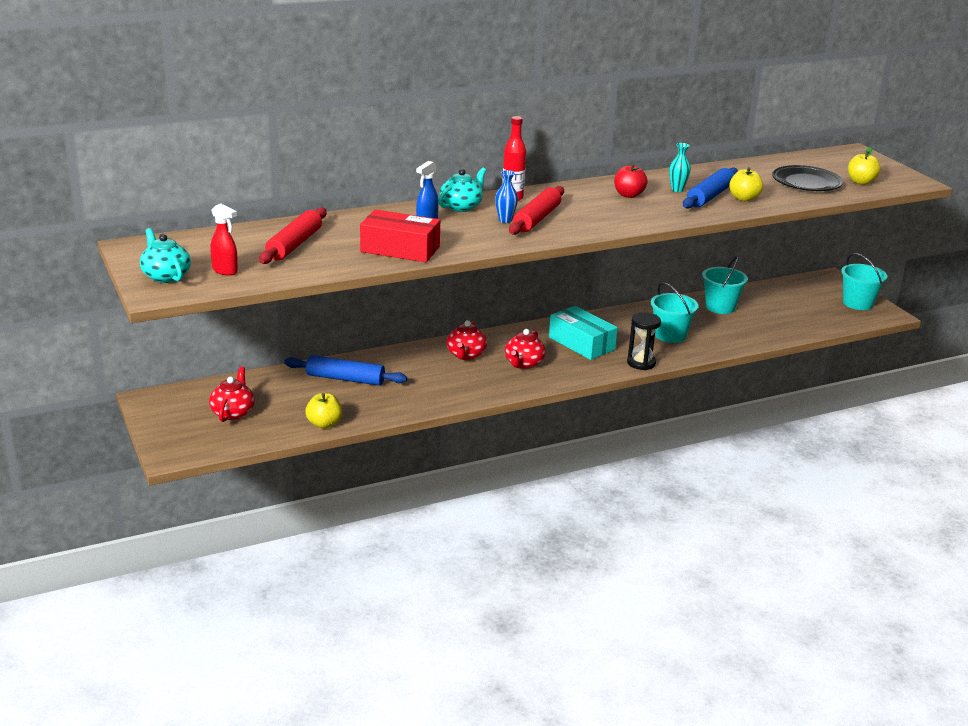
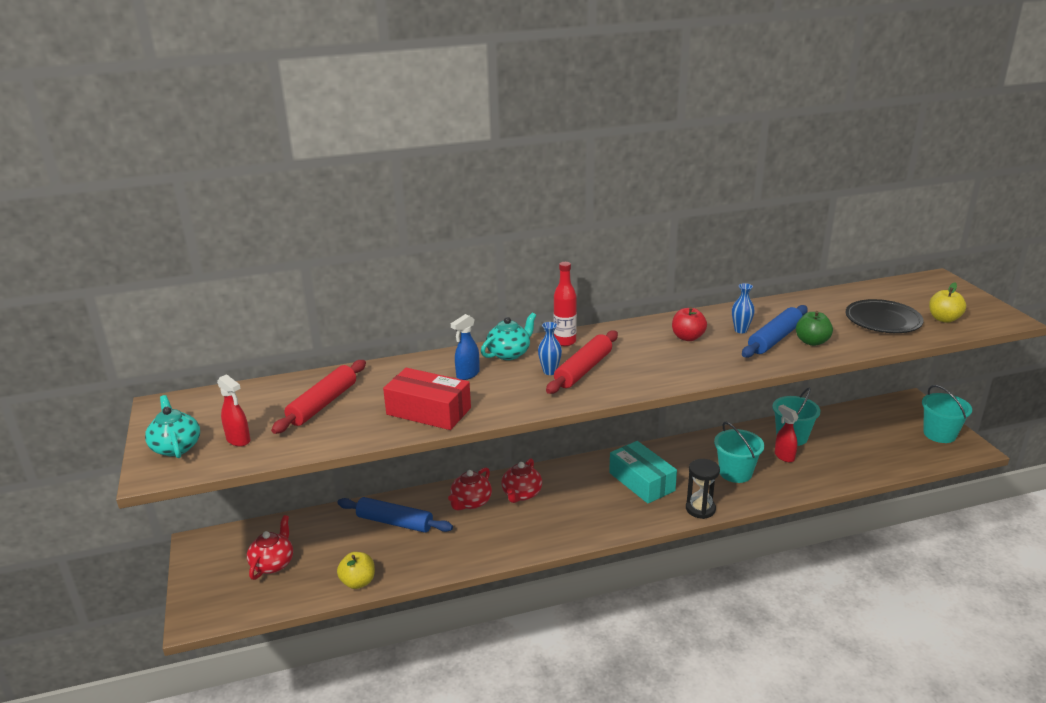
camera: 10 degrees right, 0 degrees up
red teapot [505,329,546,369] -> red teapot moved to [448,467,492,511]
turquoise vase [669,143,691,192] -> blue vase [732,283,755,333]
yellow apple [729,167,763,201] -> green apple [796,311,833,346]
none -> red spray bottle [775,405,799,462]

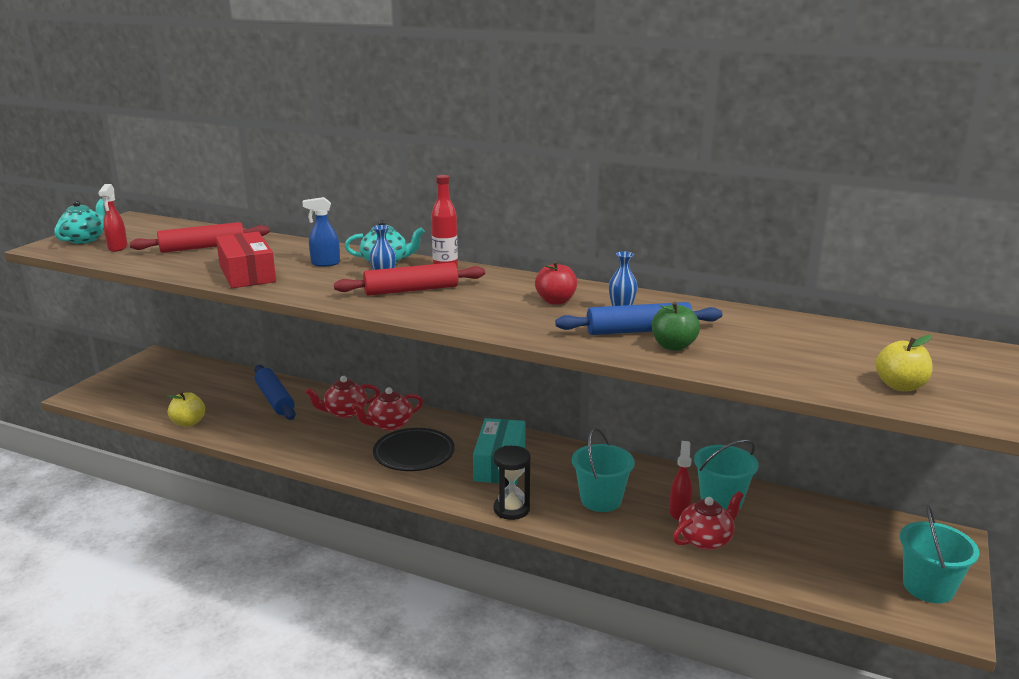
camera: 40 degrees right, 5 degrees down
red teapot [247,515,293,580] -> red teapot moved to [673,491,744,550]
black plate [846,299,924,333] -> black plate moved to [373,428,455,471]

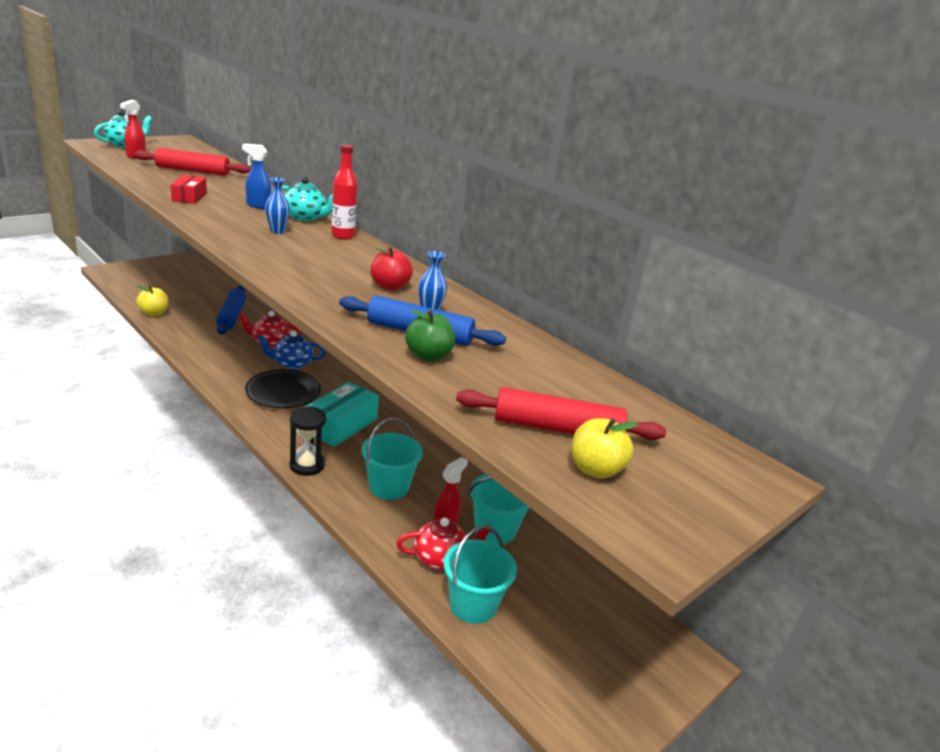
camera: 20 degrees right, 5 degrees up
red box [216,232,276,288] -> red box [171,175,207,204], size x0.60
red rolling pin [334,262,485,296] -> red rolling pin moved to [456,387,666,440]
red teapot [352,387,423,431] -> blue teapot [257,331,326,369]
turquoise bucket [900,505,979,603] -> turquoise bucket moved to [443,526,517,624]

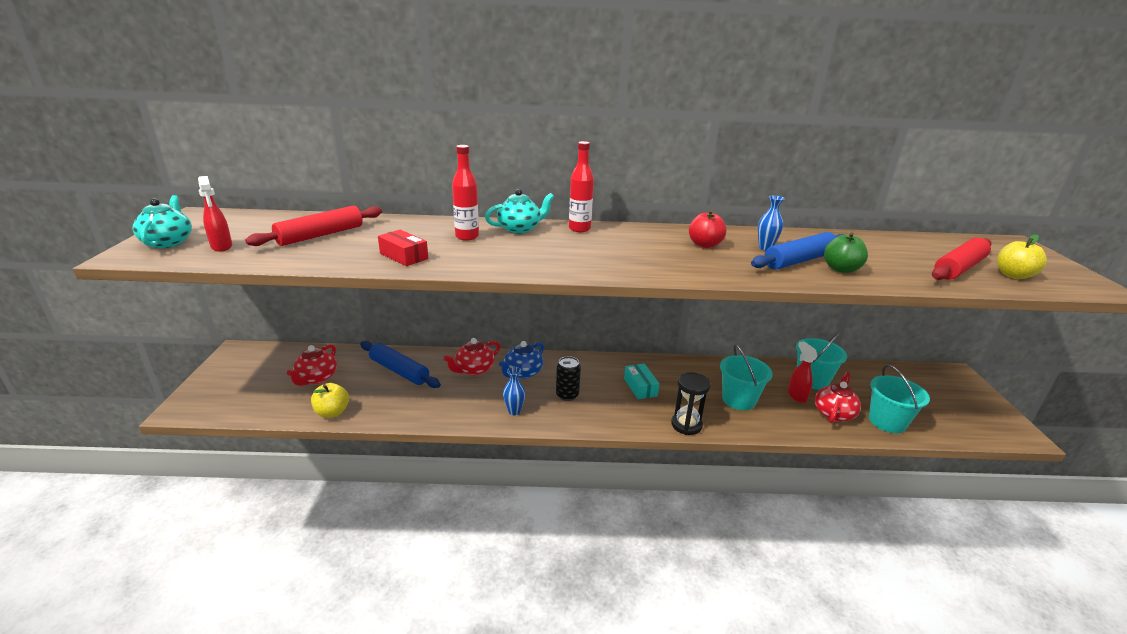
camera: 45 degrees left, 0 degrees up
blue spray bottle [242,144,271,209] -> red bottle [452,145,479,241]
black plate [245,369,321,408] -> black can [556,356,581,401]
blue vase [265,177,290,234] -> blue vase moved to [503,367,526,415]
turquoise box [305,382,379,447] -> turquoise box [624,363,659,399], size x0.60
none -> red teapot [287,344,337,386]

